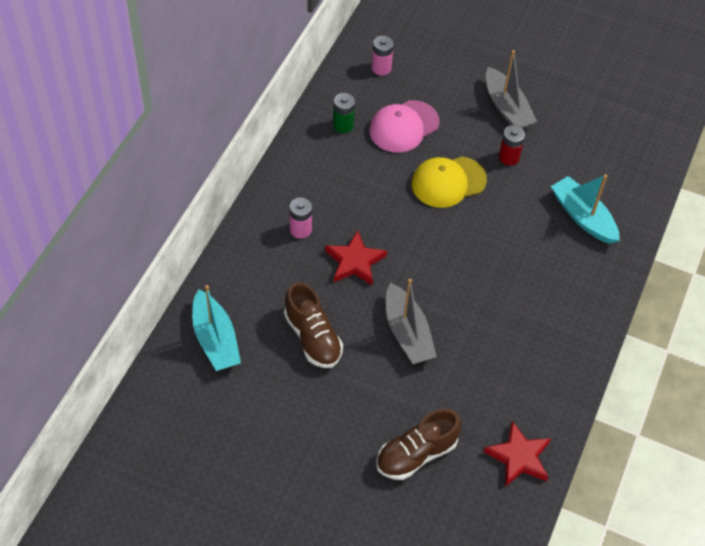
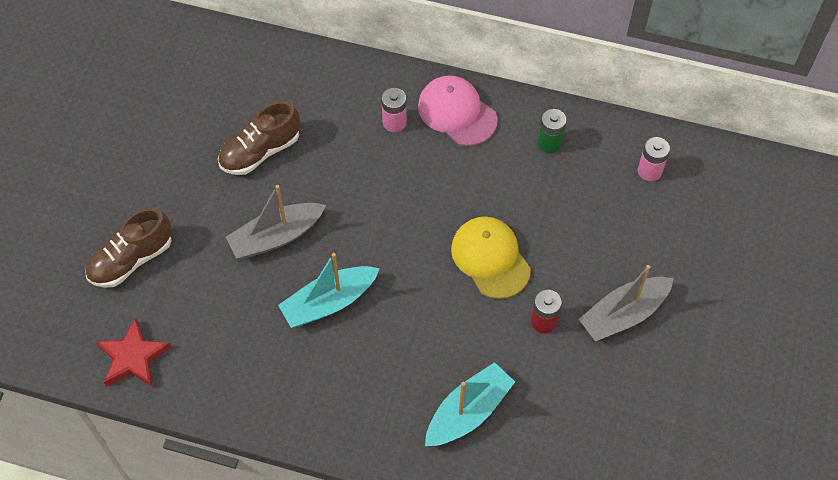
camera: 85 degrees right, 5 degrees up
turquoise boat [192,285,241,371] -> turquoise boat moved to [278,253,380,328]
red star [325,230,387,285] -> none
pink cap [369,100,439,153] -> pink cap moved to [418,75,498,146]
brown shoe [376,409,462,480] -> brown shoe turned 90 degrees counterclockwise [85,208,172,288]

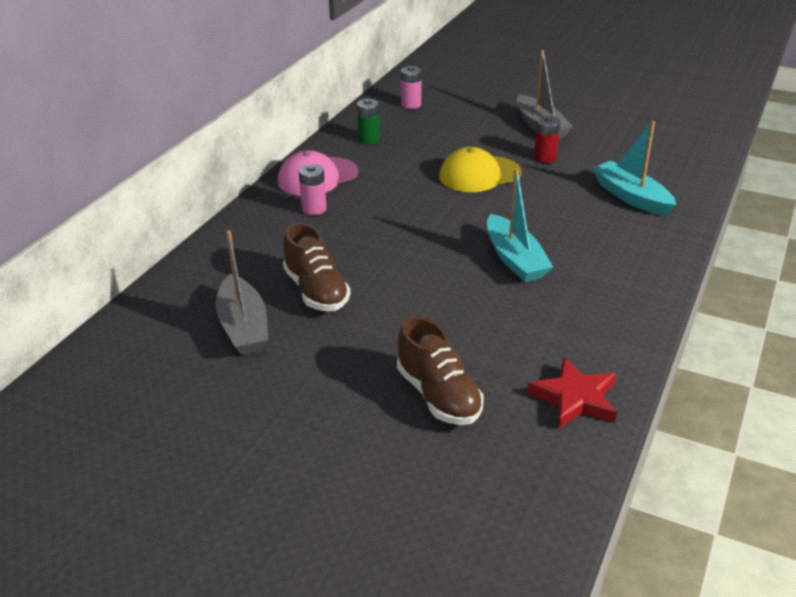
camera: 80 degrees left, 25 degrees down
grey boat [226,185,326,259] -> grey boat moved to [216,230,268,355]

